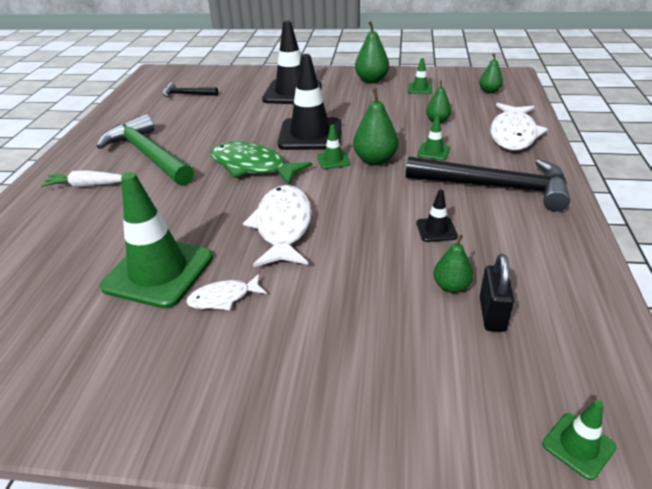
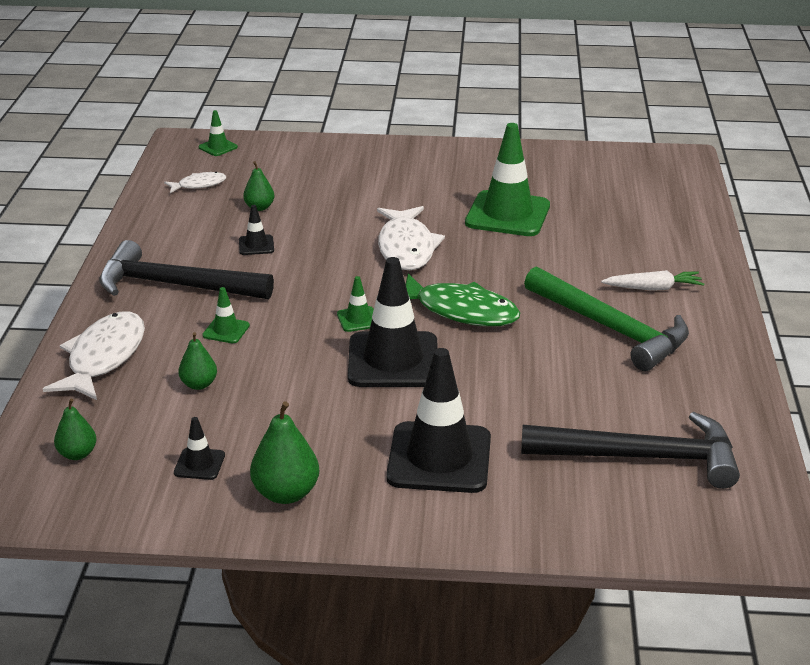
camera: 175 degrees right, 5 degrees down
black hammer [163,83,218,98] -> black hammer [521,412,740,489], size x2.00
white fish [186,274,267,310] -> white fish moved to [164,172,226,193]
green pear [353,88,398,166] -> none
green traffic cone [408,58,432,94] -> black traffic cone [174,417,225,480]
black padlock [480,254,514,332] -> none

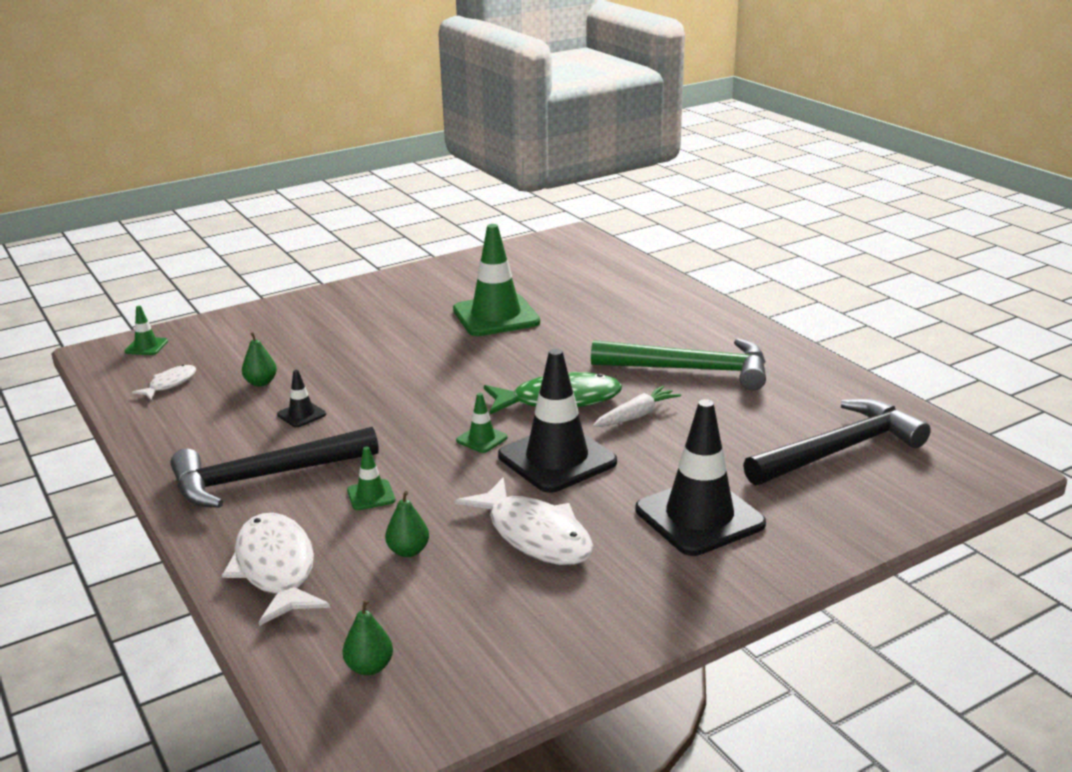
camera: 35 degrees left, 5 degrees down
black traffic cone [174,417,225,480] -> none
green pear [250,401,319,504] -> none
white fish [377,206,445,270] -> white fish moved to [455,478,593,565]
white carrot [601,270,704,291] -> white carrot moved to [593,386,681,427]

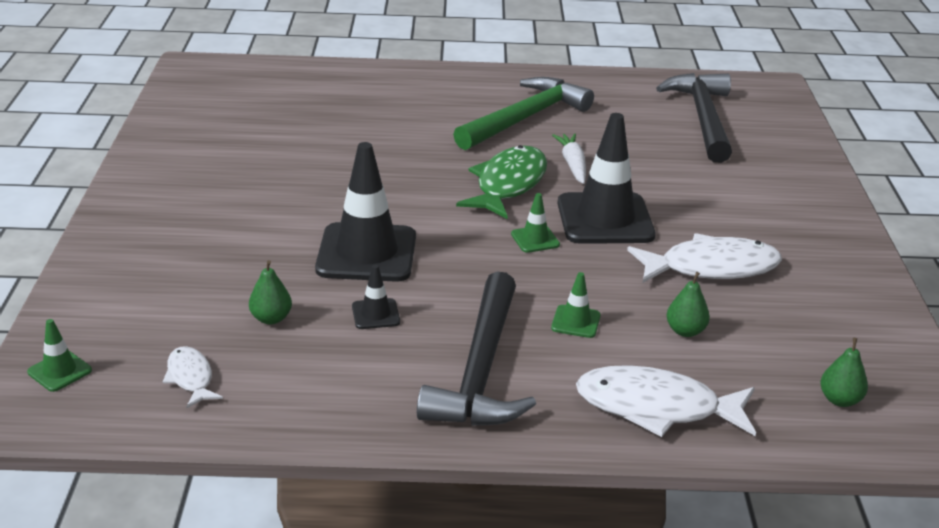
camera: 60 degrees left, 5 degrees up
green traffic cone [453,224,540,336] -> none
black traffic cone [636,399,766,556] -> black traffic cone moved to [315,142,416,282]

